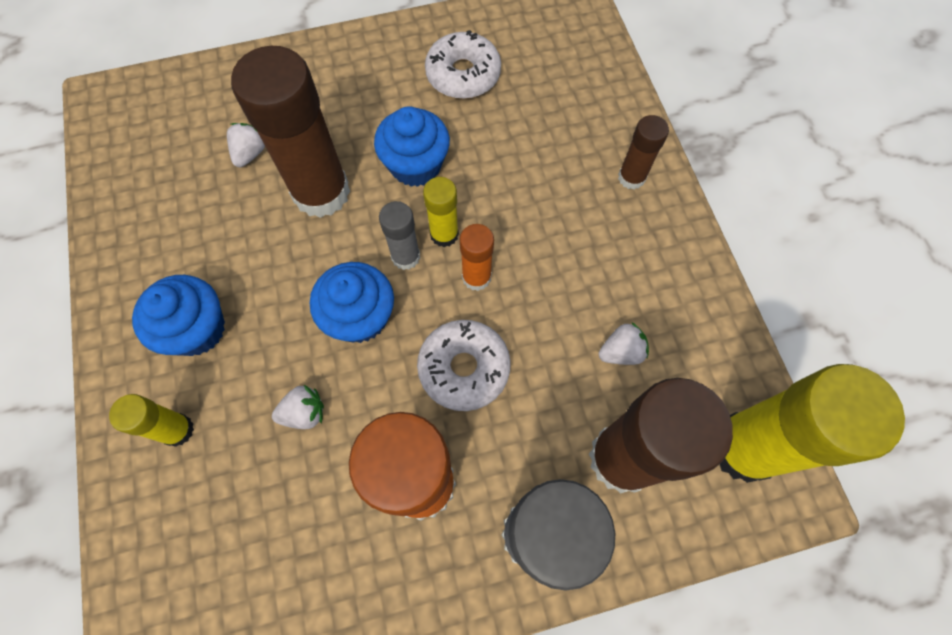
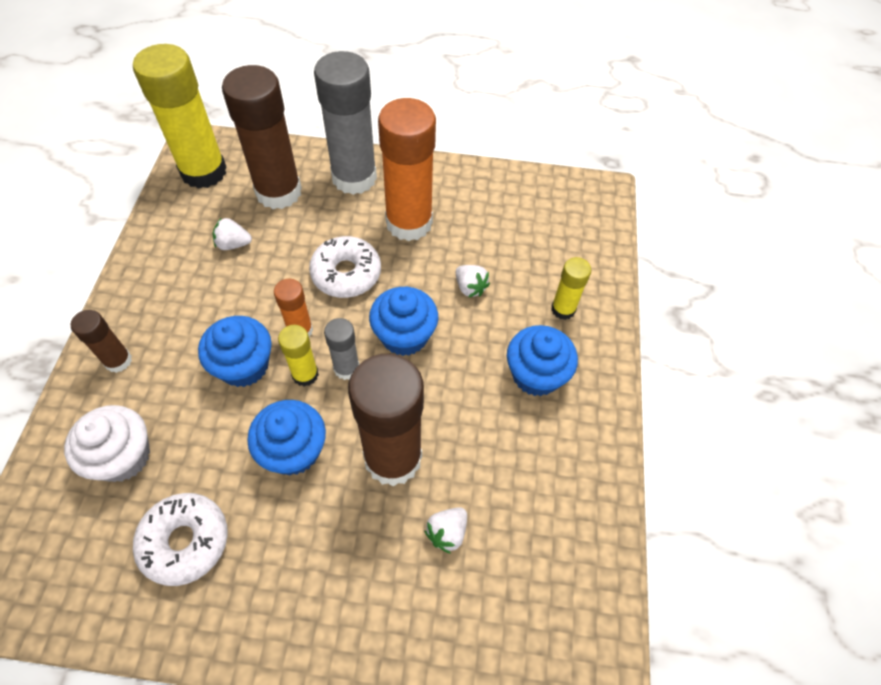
camera: 160 degrees left, 10 degrees down
white strawberry [272,385,324,429] -> white strawberry turned 135 degrees counterclockwise [456,265,490,298]
none -> white cupcake [64,405,150,482]
none -> blue cupcake [198,316,272,387]

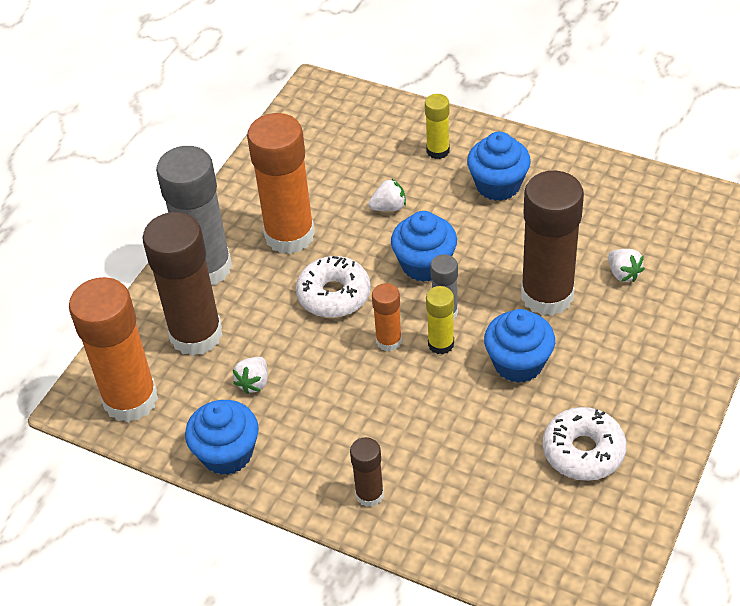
camera: 65 degrees left, 10 degrees down
white cupcake [64,405,150,482] -> none
yellow glue stick [133,44,226,189] -> orange glue stick [69,277,158,422]
blue cupcake [198,316,272,387] -> blue cupcake moved to [185,400,259,475]

